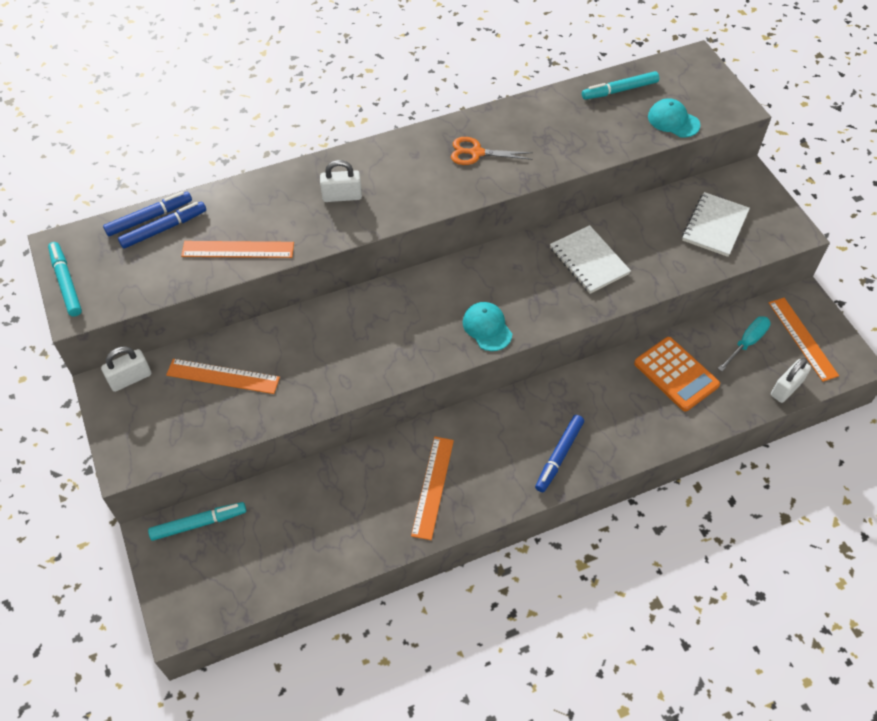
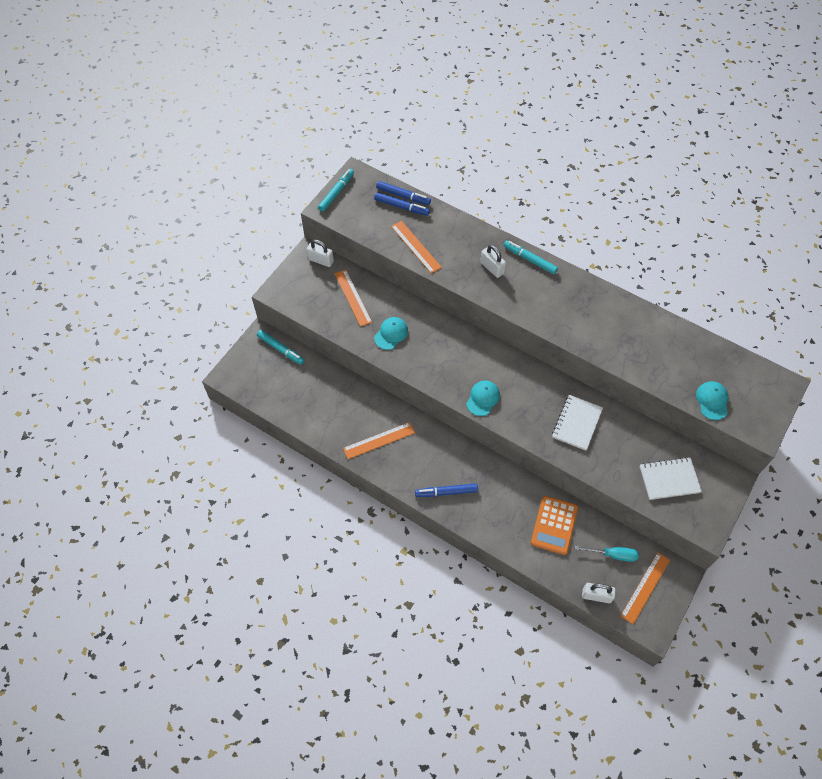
camera: 55 degrees right, 5 degrees up
orange scissors [451,137,533,165] -> none
turquoise marker [582,71,659,100] -> turquoise marker moved to [504,240,558,274]
none -> turquoise cap [374,317,408,350]

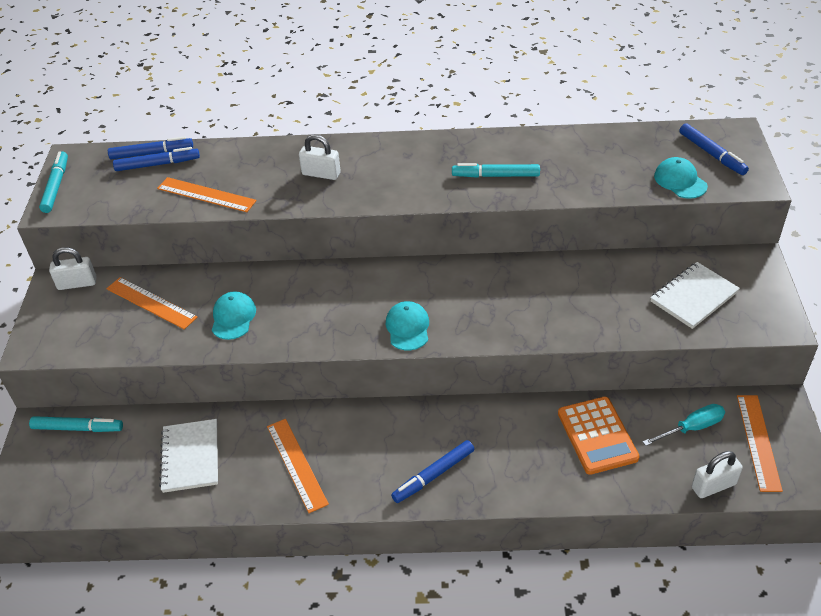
camera: 30 degrees left, 15 degrees down
orange ruler [343,422,415,459] -> orange ruler turned 60 degrees counterclockwise [267,419,329,513]
turquoise marker [504,240,558,274] -> turquoise marker moved to [452,163,540,178]
white notebook [552,395,603,451] -> white notebook moved to [159,419,218,493]
none -> blue marker [679,123,749,175]

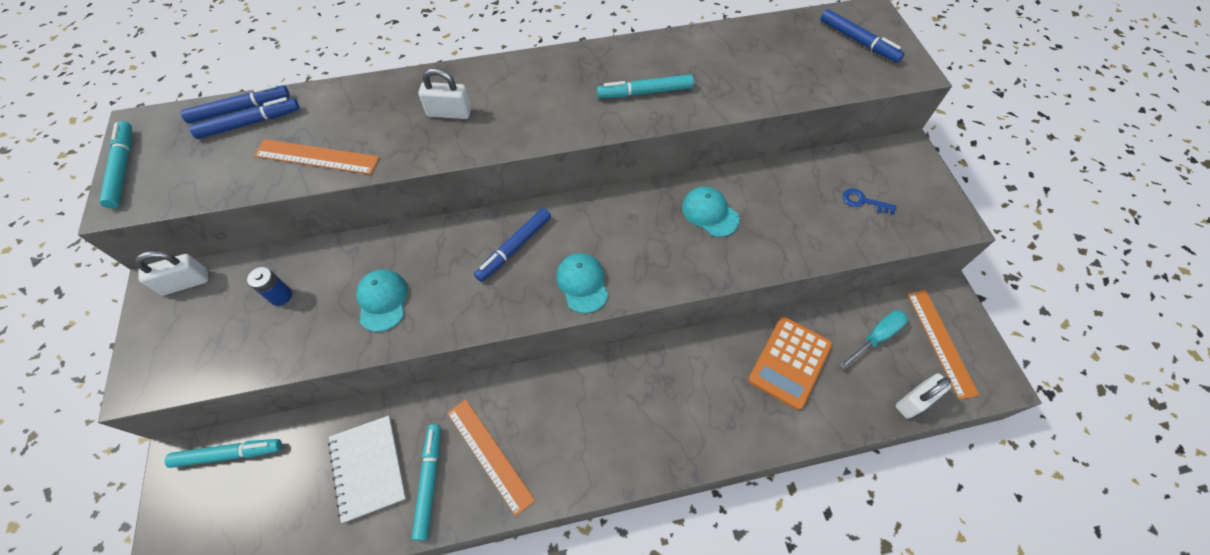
camera: 15 degrees left, 15 degrees up
orange ruler [106,277,197,330] -> blue battery [247,267,292,306]
blue marker [391,440,474,503] -> blue marker moved to [474,208,551,282]
orange calculator [558,397,640,475] -> orange calculator turned 60 degrees clockwise [748,317,832,410]
white notebook [650,262,740,329] -> blue key [843,188,896,214]
turquoise cap [654,157,708,199] -> turquoise cap moved to [682,186,739,237]
none -> turquoise marker [412,424,441,541]

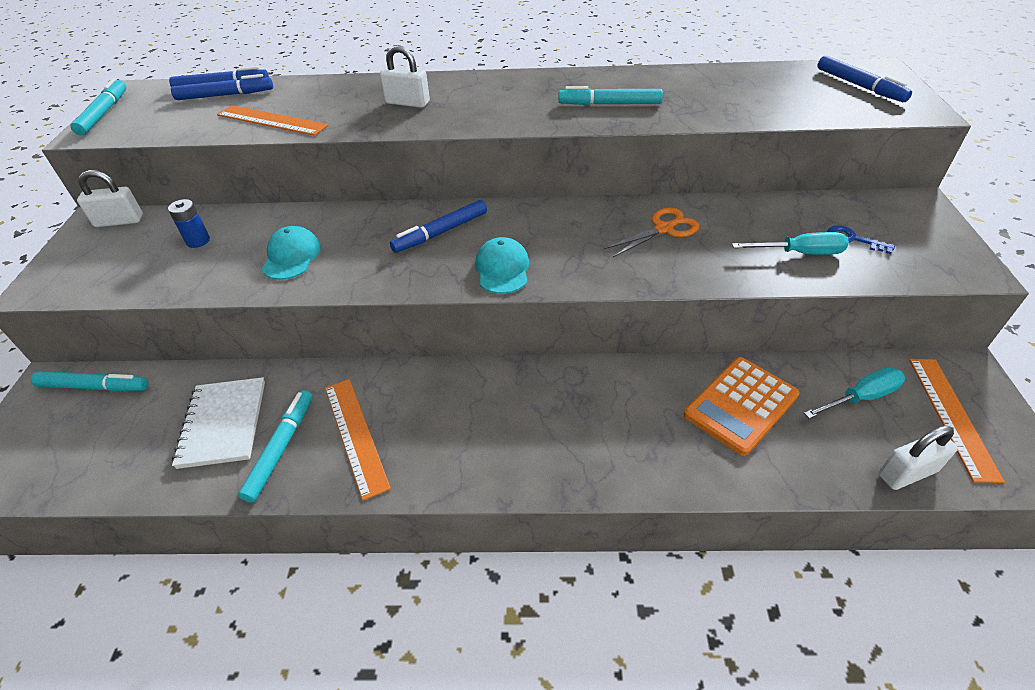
camera: 15 degrees right, 15 degrees down
turquoise cap [682,186,739,237] -> orange scissors [604,208,699,257]
none -> turquoise screwdriver [732,232,849,255]

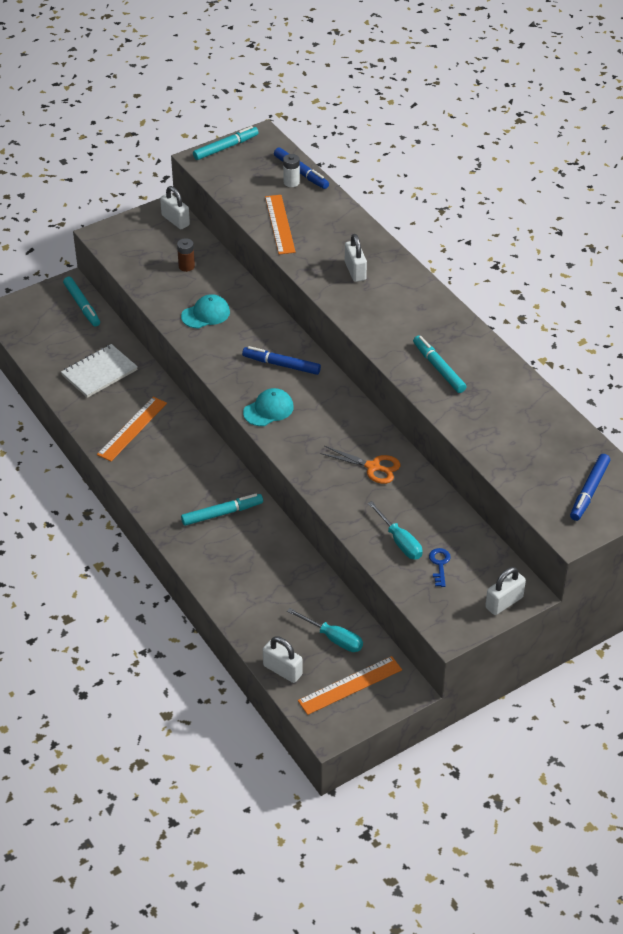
camera: 55 degrees right, 0 degrees up
blue battery [168,199,210,248] -> brown battery [177,238,195,272]
blue marker [171,74,273,100] -> white battery [283,154,300,187]
turquoise marker [238,390,313,503] -> turquoise marker moved to [181,494,263,526]
orange calculator [684,357,800,456] -> none
none -> white padlock [485,567,526,615]

